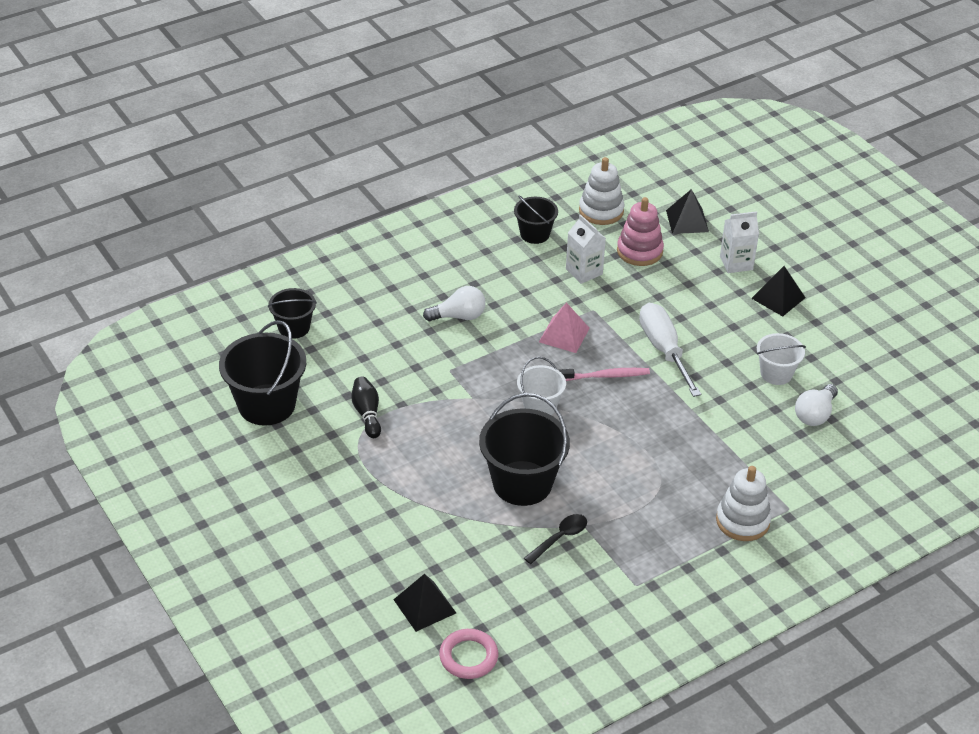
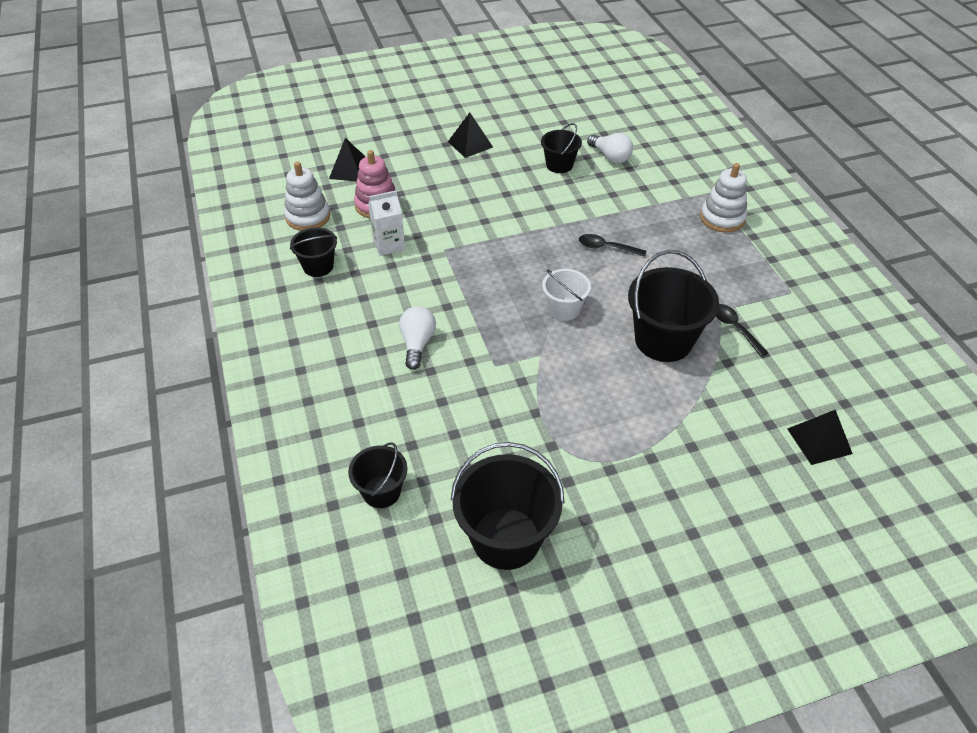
camera: 75 degrees left, 5 degrees up
black bowling pin [352,377,381,438] -> none
pink ring [439,629,498,679] -> none
pink pyramid [539,302,590,353] -> none
pink toothbrush [558,368,650,381] -> none
white screwdriver [639,303,701,397] -> none
white carton [720,211,759,273] -> none
white bucket [757,333,806,385] -> black bucket [541,123,582,173]
none -> black spoon [579,234,646,257]

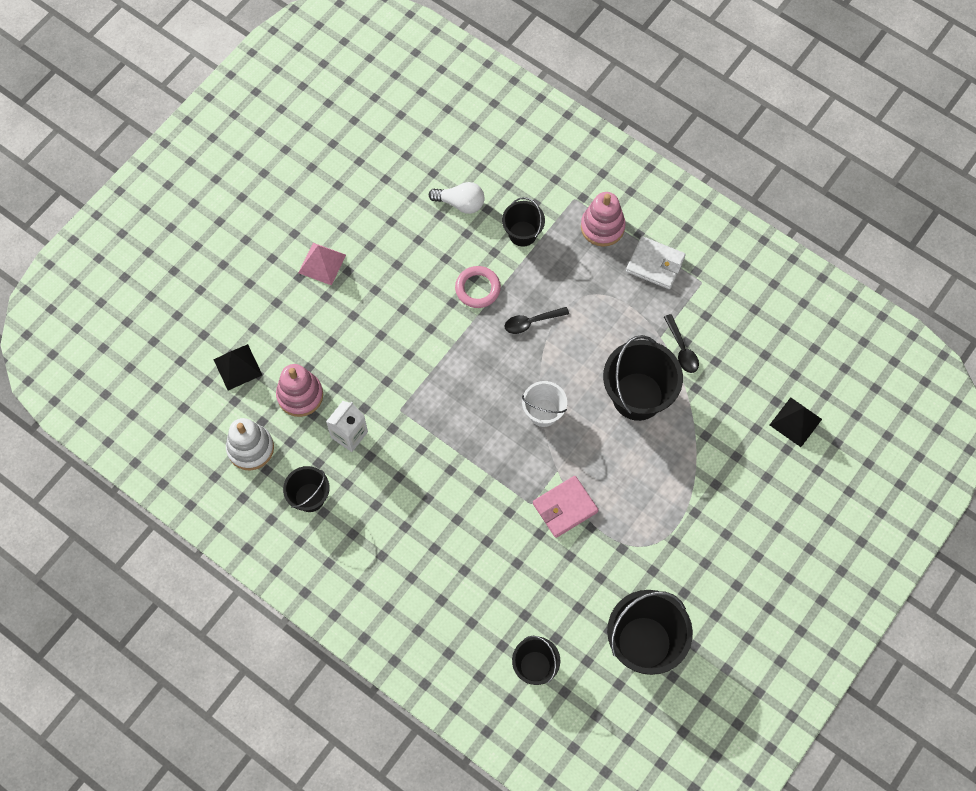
camera: 35 degrees left, 20 degrees up
white light bulb [399,306,436,370] -> none
black pyramid [448,113,493,158] -> pink pyramid [298,243,346,285]
black bucket [541,123,582,173] -> black bucket moved to [502,197,545,247]
white stacking toy [700,163,747,233] -> pink stacking toy [581,192,626,247]
black spoon [716,304,768,357] -> black spoon turned 135 degrees counterclockwise [664,314,699,373]
none -> pink ring [455,266,501,308]
none -> pink wallet [533,476,598,538]
none -> white wallet [626,236,686,289]

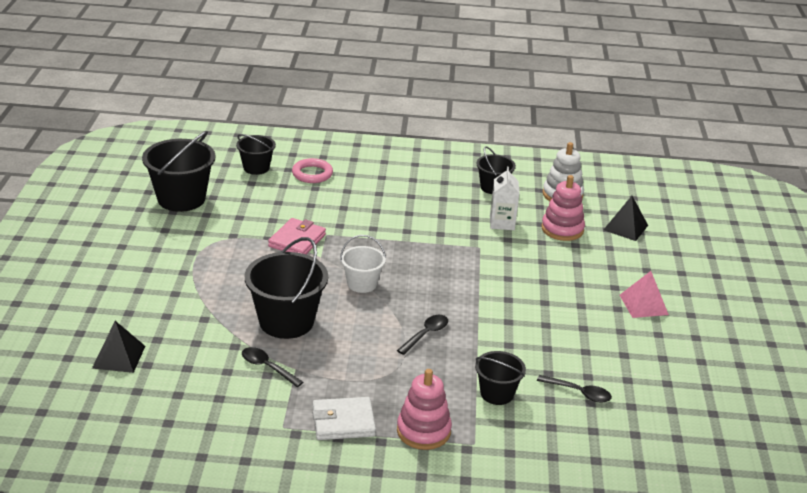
camera: 145 degrees right, 35 degrees down
white light bulb [429,182,485,214] -> black spoon [537,375,612,403]
pink ring [455,266,501,308] -> pink ring moved to [292,158,333,183]

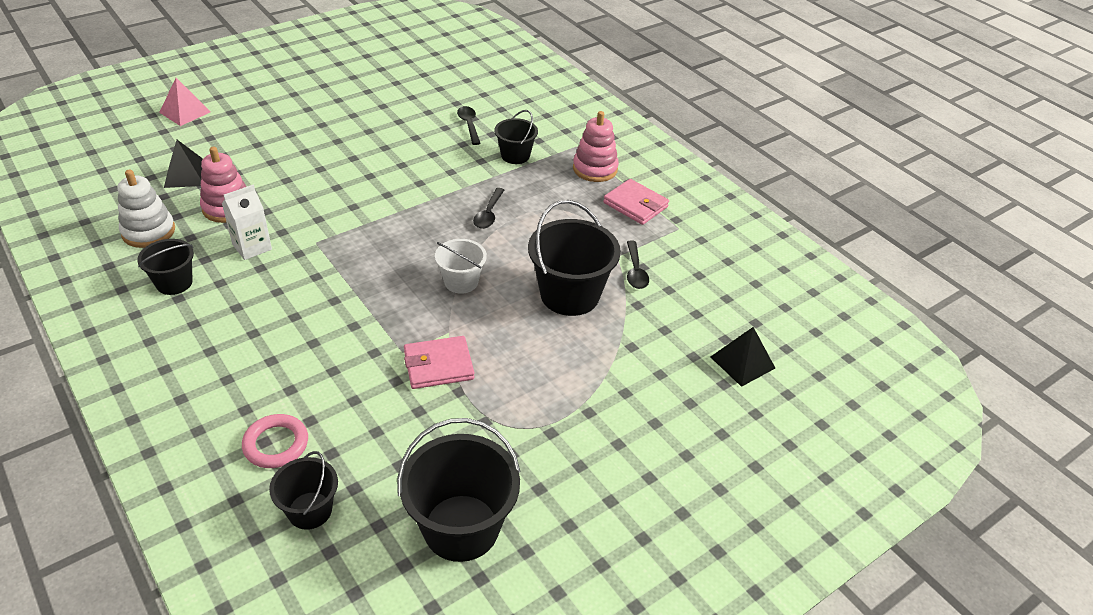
camera: 130 degrees left, 10 degrees up
white wallet [312,397,376,440] -> pink wallet [603,179,669,225]
black spoon [397,315,448,355] -> black spoon turned 75 degrees counterclockwise [473,188,504,229]
pink pyramid [620,271,669,318] -> pink pyramid moved to [159,78,210,126]

